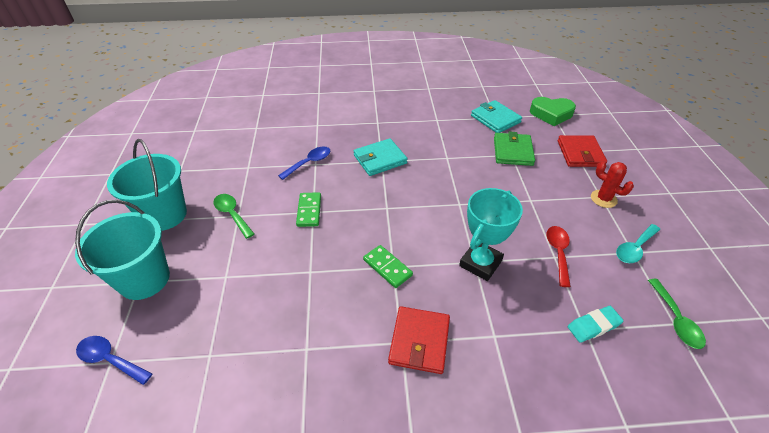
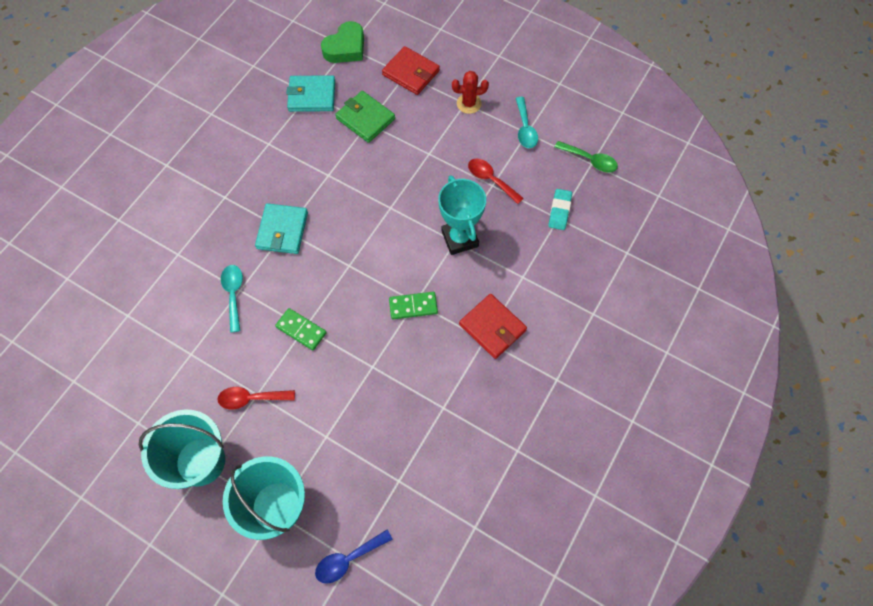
camera: 55 degrees left, 20 degrees up
green spoon [213,194,254,239] -> red spoon [217,387,295,410]
blue spoon [278,146,331,180] -> turquoise spoon [221,265,243,332]

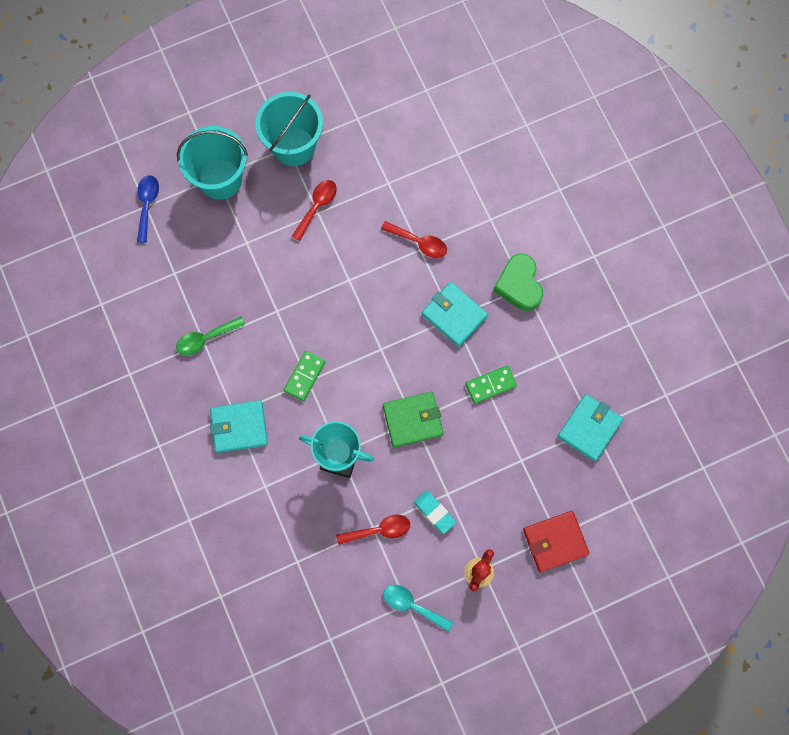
camera: 125 degrees right, 10 degrees up
turquoise spoon [221,265,243,332] -> red spoon [381,221,447,258]
green domino [275,308,327,350] -> green domino moved to [465,366,517,404]
green heart [321,21,364,63] -> green heart moved to [493,254,543,311]
green wallet [335,91,395,143] -> green wallet moved to [383,392,444,447]
red wallet [459,294,527,359] -> turquoise wallet [210,400,268,453]
turquoise eraser [549,189,572,230] -> turquoise eraser moved to [414,490,456,534]
green spoon [555,141,618,173] -> green spoon moved to [176,317,245,355]

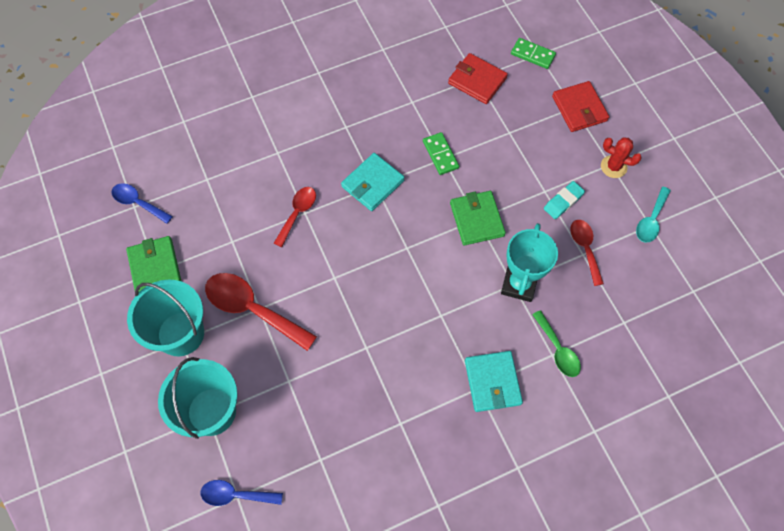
camera: 90 degrees left, 10 degrees down
green spoon [176,317,245,355] -> green spoon moved to [532,310,581,377]
green domino [284,351,325,401] -> green domino moved to [511,38,556,69]
red spoon [292,180,337,241] -> red spoon [205,273,317,351], size x1.69
green heart [493,254,543,311] -> none
turquoise wallet [558,394,623,461] -> red wallet [448,53,508,104]
none -> blue spoon [112,183,173,224]
none -> green wallet [126,236,181,293]

